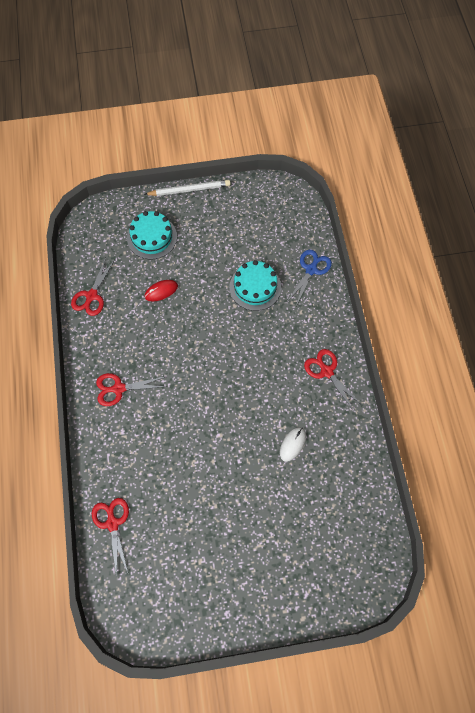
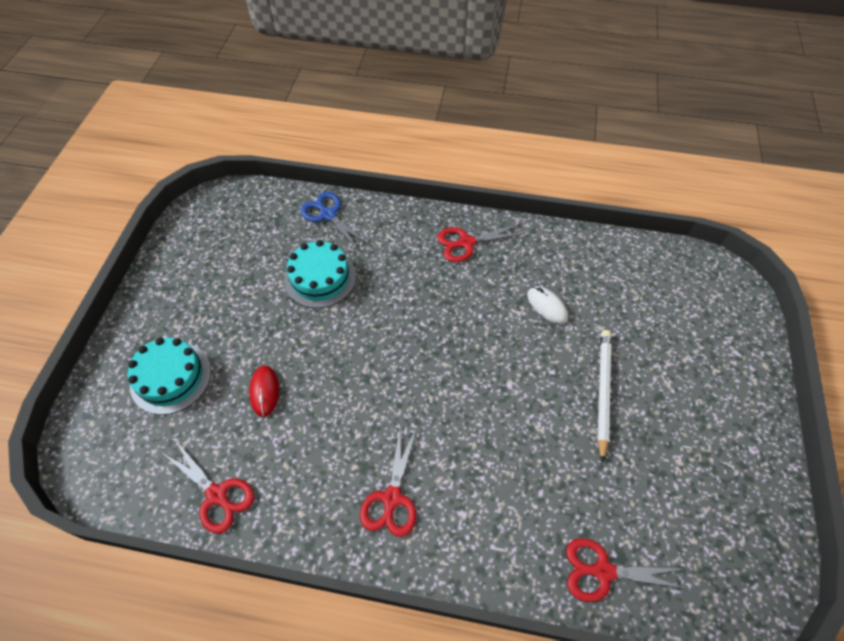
camera: 70 degrees left, 10 degrees down
white pencil [144,180,231,196] -> white pencil moved to [597,330,611,463]

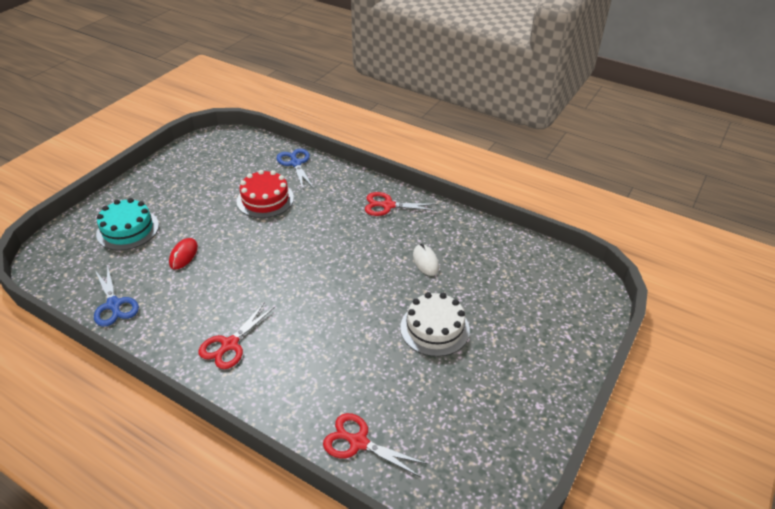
camera: 20 degrees right, 15 degrees down
red scissors [164,440,254,534] -> blue scissors [94,264,139,327]
turquoise cake [284,240,356,308] -> red cake [237,170,294,218]
white pencil [597,330,611,463] -> white cake [400,292,470,357]

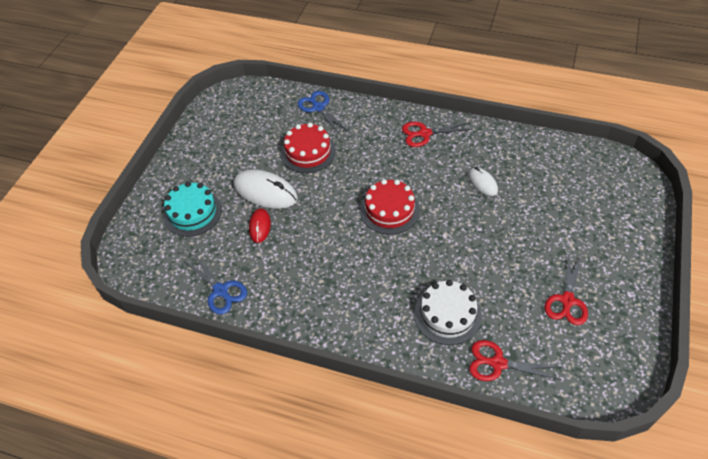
camera: 10 degrees left, 10 degrees up
red scissors [199,302,275,369] -> red scissors moved to [544,255,588,325]
white cake [400,292,470,357] -> white cake moved to [414,280,482,345]
none -> white mouse [233,170,298,209]
none -> red cake [360,179,420,235]

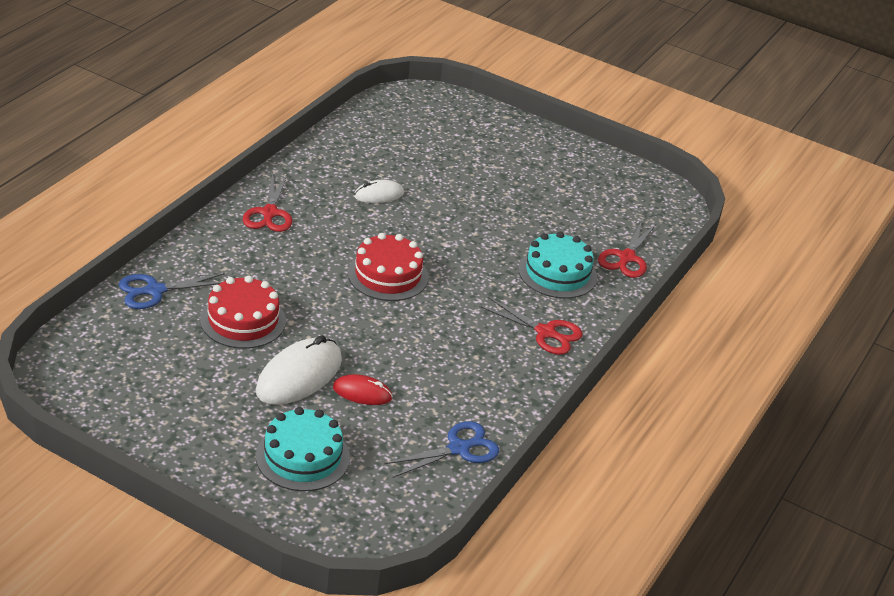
camera: 85 degrees left, 15 degrees down
white cake [414,280,482,345] -> turquoise cake [518,231,597,298]
red scissors [544,255,588,325] -> red scissors moved to [479,297,583,355]

